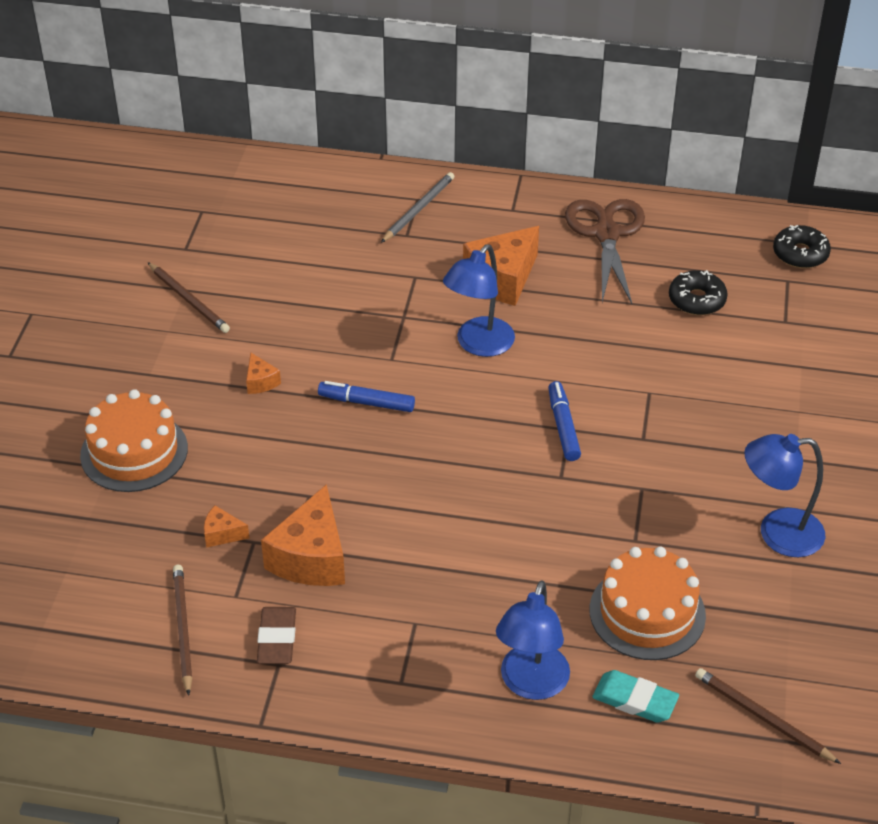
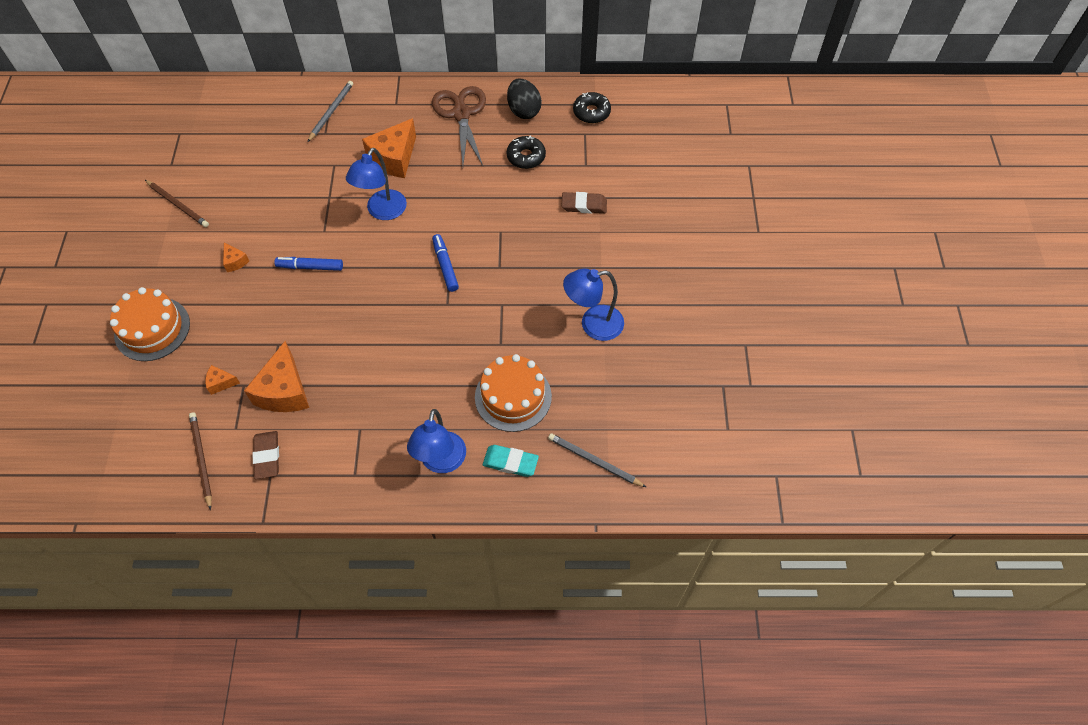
camera: 10 degrees left, 15 degrees up
brown pencil [695,668,841,764] -> grey pencil [548,433,646,487]
none -> black egg [507,78,542,119]
none -> brown eraser [561,192,607,214]

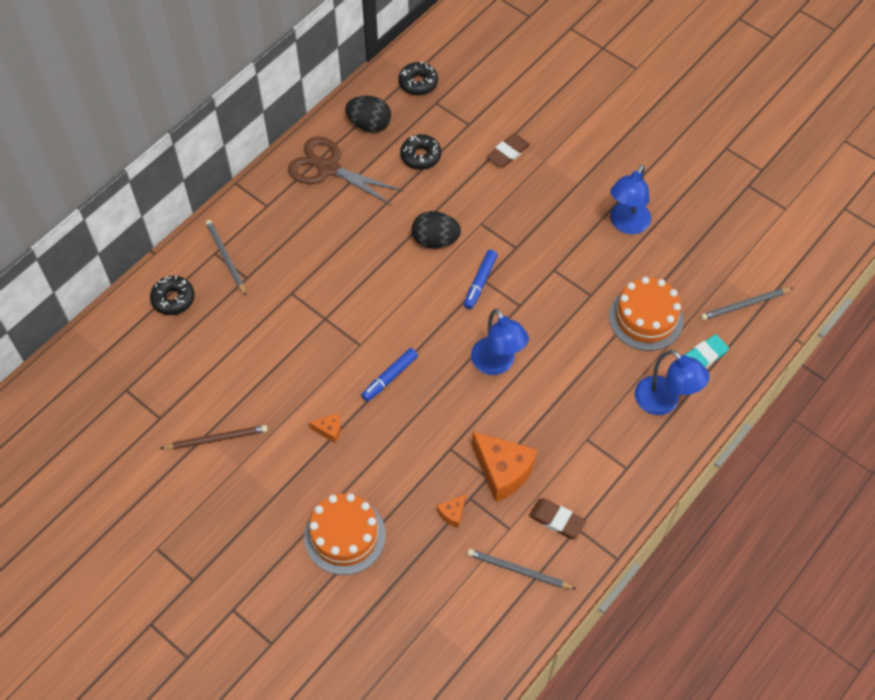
camera: 50 degrees left, 0 degrees up
brown pencil [189,412,212,510] -> grey pencil [467,549,576,589]
blue lamp [346,148,407,220] -> blue lamp moved to [471,308,529,375]
orange cheese [362,118,416,178] -> none
blue marker [432,234,459,292] -> blue marker turned 90 degrees counterclockwise [464,250,498,309]
none -> black donut [150,276,194,315]
none -> black egg [412,211,461,248]

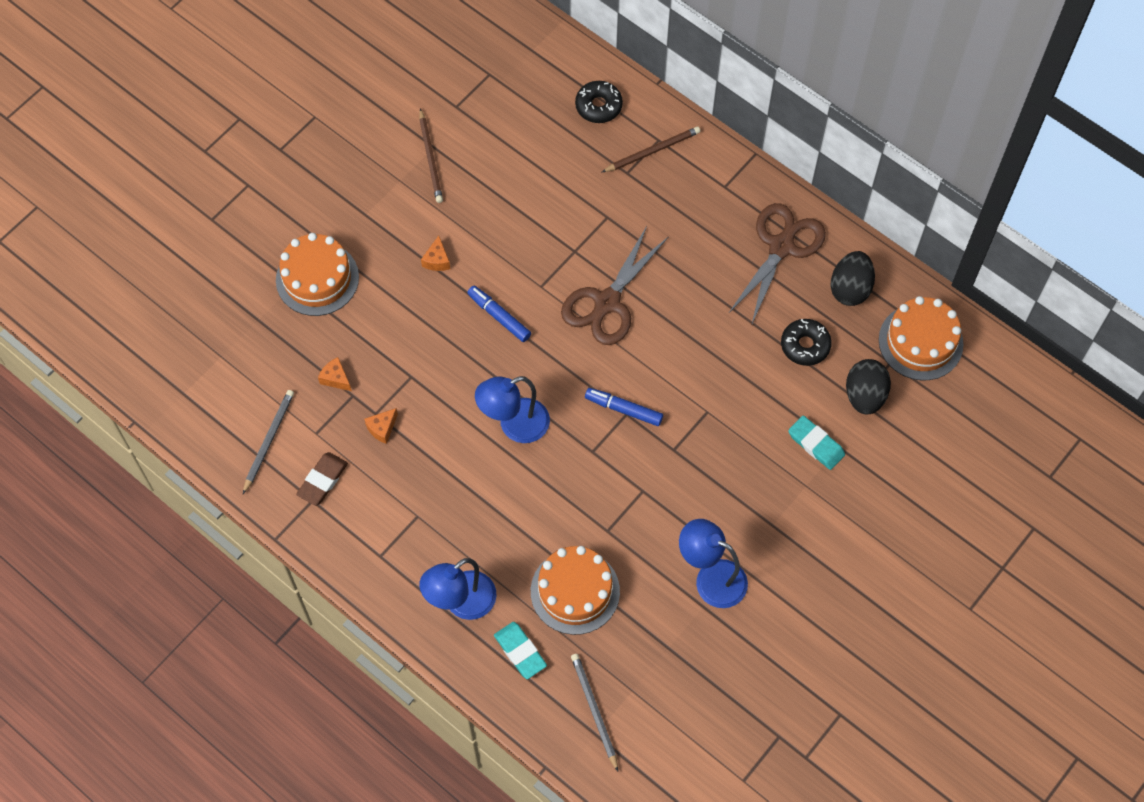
camera: 90 degrees right, 5 degrees up
grey pencil [206,220,246,296] -> brown pencil [602,126,701,172]
black donut [399,62,438,96] -> orange cake [879,296,963,381]
black egg [412,211,461,248] -> black egg moved to [846,359,891,414]
orange cheese [472,432,537,502] -> orange cheese [364,408,398,444], size x0.47
brown eraser [487,134,530,168] -> turquoise eraser [788,416,845,470]
none -> brown scissors [561,226,669,345]

